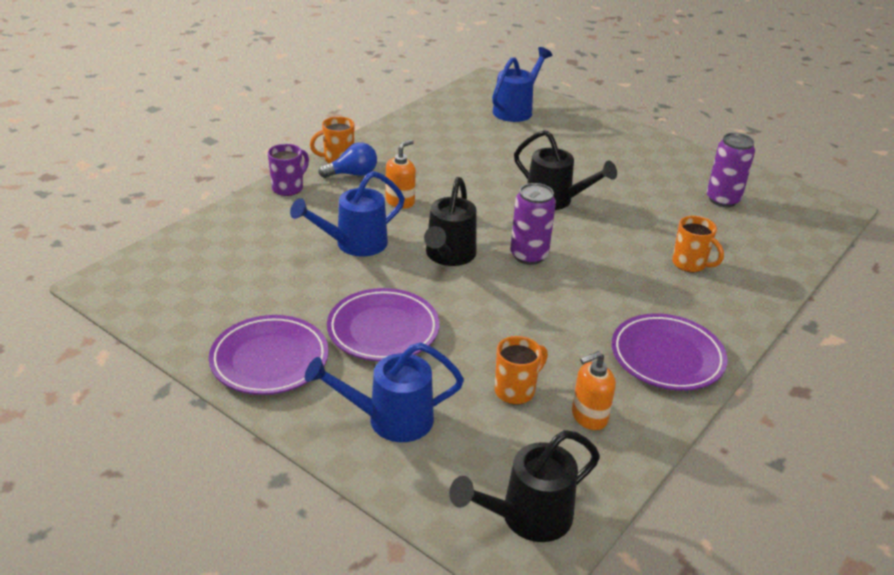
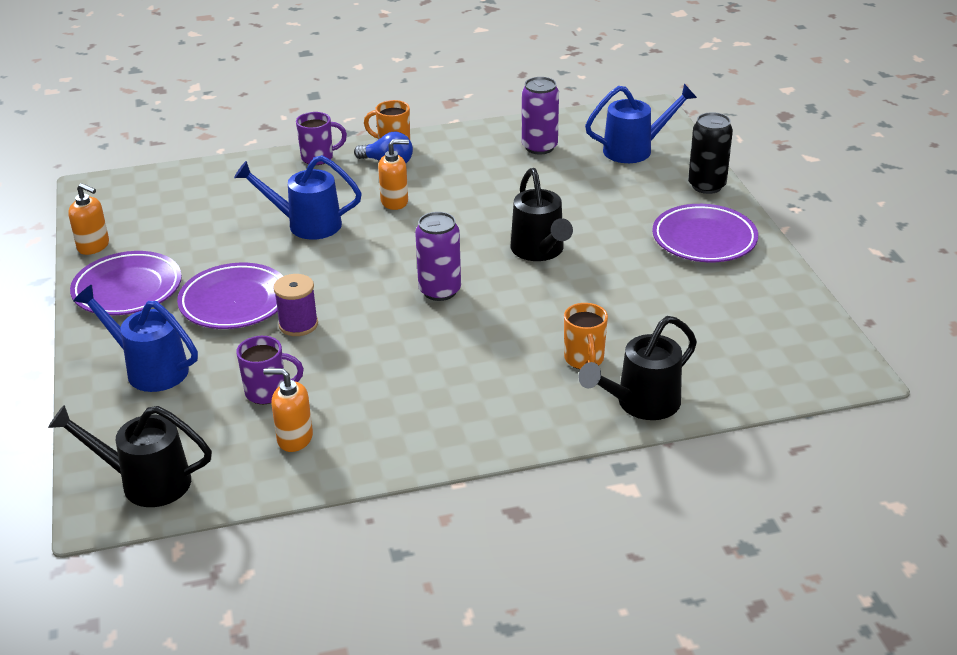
camera: 40 degrees right, 0 degrees up
black watering can [424,177,477,266] -> black watering can moved to [579,316,697,420]
orange mug [495,336,548,404] -> purple mug [236,336,304,404]
purple plate [612,313,728,391] -> purple plate moved to [652,204,758,262]
purple can [707,133,755,207] -> purple can moved to [522,77,559,155]
none -> orange soap dispenser [68,183,109,255]
none -> purple spool [273,274,318,336]
none -> black can [688,112,733,194]

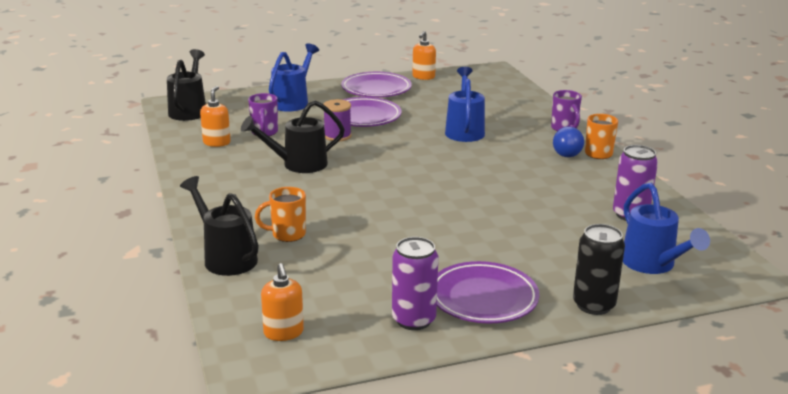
camera: 85 degrees right, 10 degrees down
orange soap dispenser [378,139,409,210] -> orange soap dispenser moved to [261,263,304,341]
purple can [415,212,461,301] -> purple can moved to [392,237,438,330]
black watering can [510,168,573,261] -> black watering can moved to [241,100,345,173]

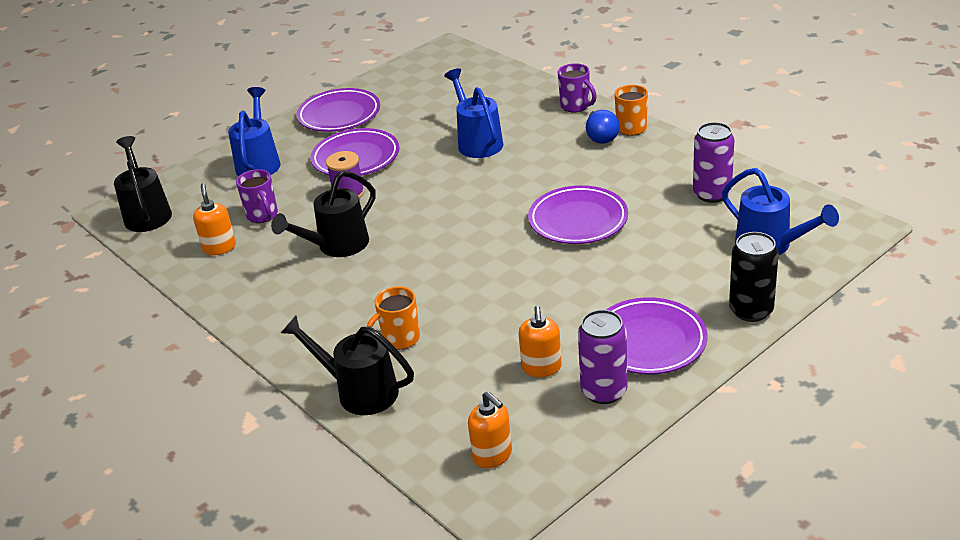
camera: 20 degrees left, 10 degrees up
orange soap dispenser [412,31,436,80] -> orange soap dispenser moved to [519,306,562,377]
none -> purple plate [528,185,628,244]

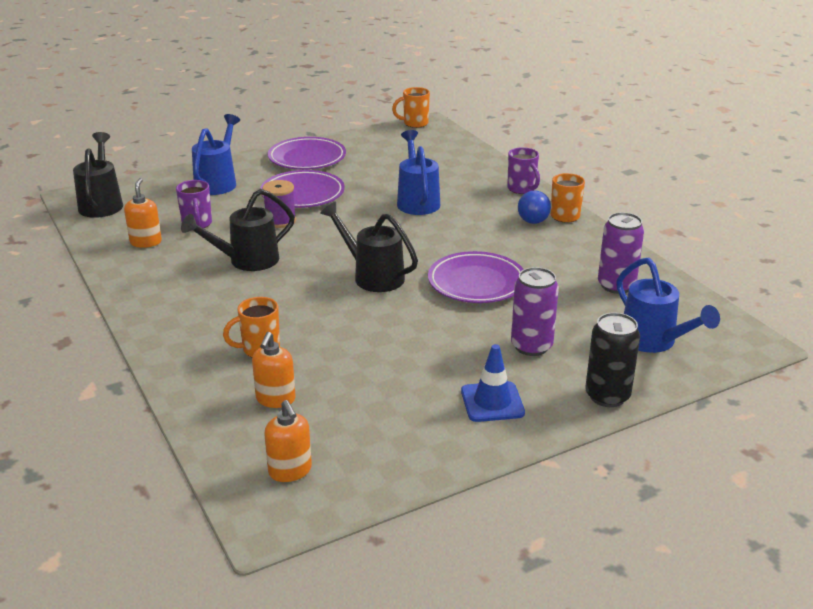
camera: 10 degrees right, 5 degrees down
black watering can [281,316,414,415] -> black watering can moved to [320,201,418,292]
orange soap dispenser [519,306,562,377] -> orange soap dispenser moved to [252,332,296,408]
purple can [578,310,628,404] -> purple can moved to [511,267,559,356]
purple plate [606,297,707,375] -> blue traffic cone [461,344,525,422]
none -> orange mug [392,87,430,128]

